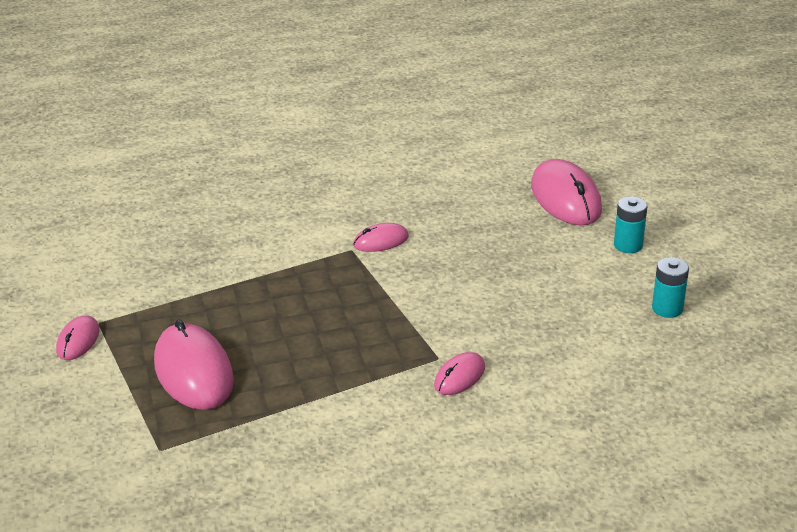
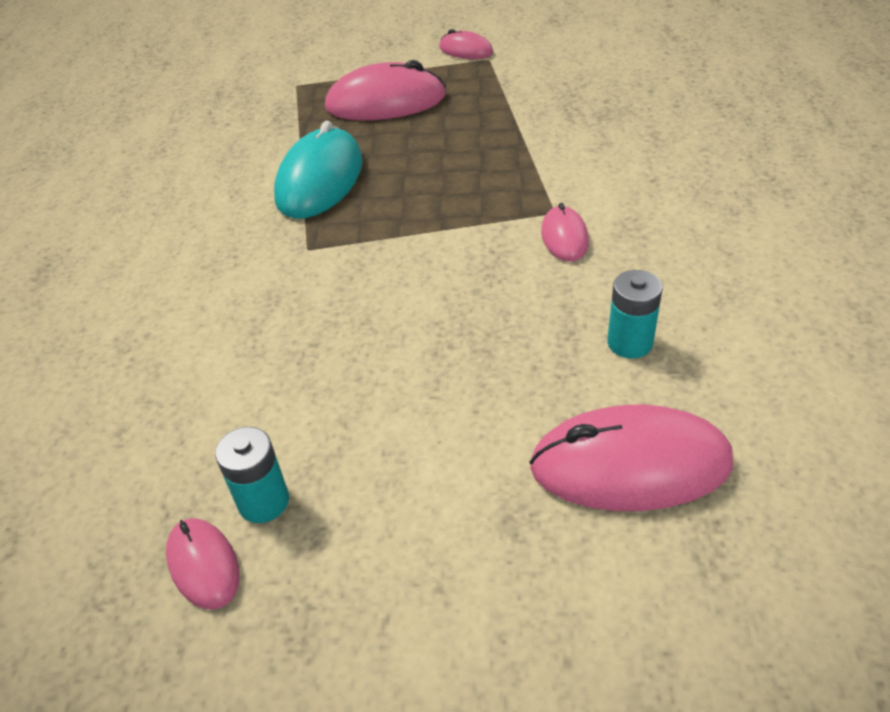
camera: 110 degrees right, 10 degrees up
pink mouse [434,352,485,395] -> pink mouse moved to [166,519,240,609]
turquoise battery [614,196,647,253] -> turquoise battery moved to [607,270,662,359]
none -> turquoise mouse [274,121,363,219]

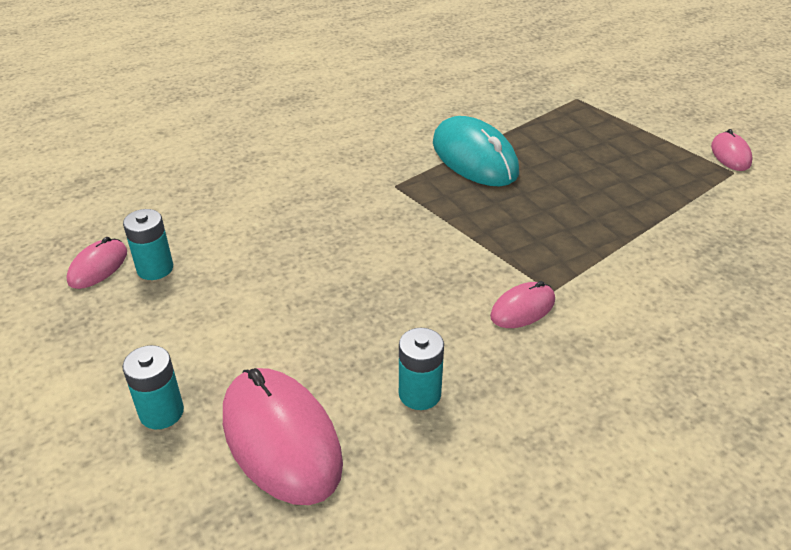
camera: 55 degrees right, 5 degrees down
turquoise mouse [274,121,363,219] -> turquoise mouse turned 75 degrees clockwise [433,116,519,186]
pink mouse [325,60,446,120] -> none
none -> turquoise battery [122,345,184,429]

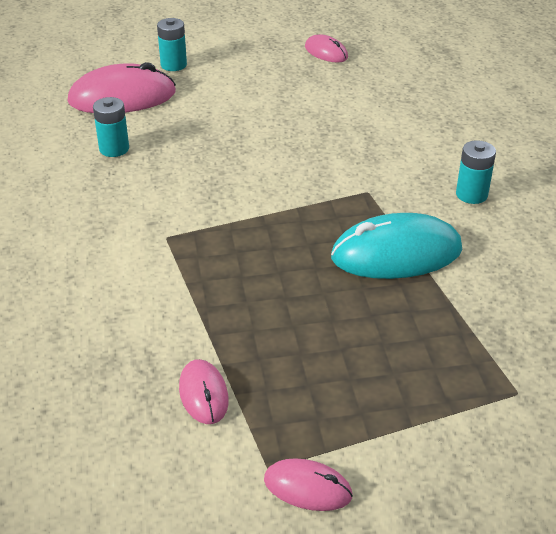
camera: 110 degrees right, 0 degrees up
turquoise battery [123,209,173,280] -> turquoise battery moved to [456,140,496,204]
pink mouse [490,281,555,328] -> pink mouse moved to [179,359,229,424]

